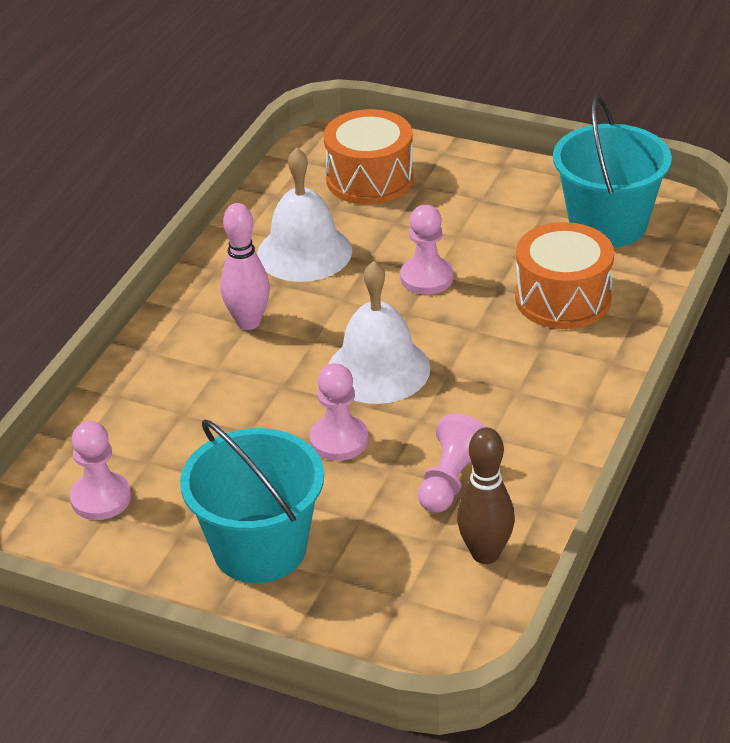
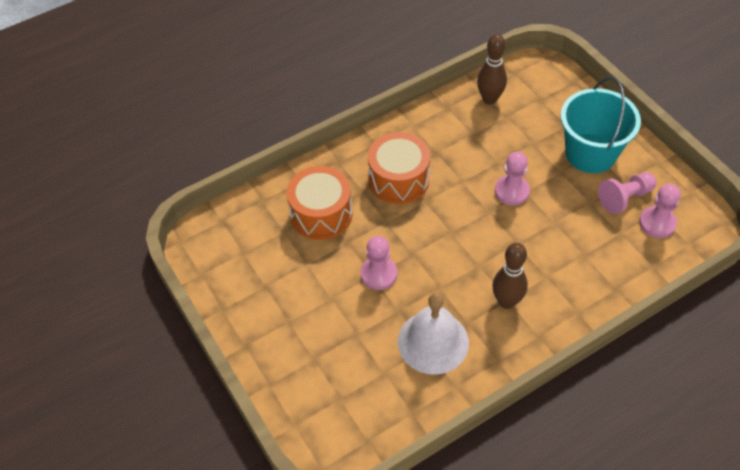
camera: 145 degrees left, 15 degrees up
pink bowling pin [220,203,270,330] -> brown bowling pin [492,243,528,309]
orange drum [324,109,414,205] -> orange drum moved to [368,132,430,204]
white bell [328,261,430,404] -> none
pink pawn [418,413,487,513] -> pink pawn moved to [598,172,656,214]
turquoise bucket [553,96,672,247] -> none

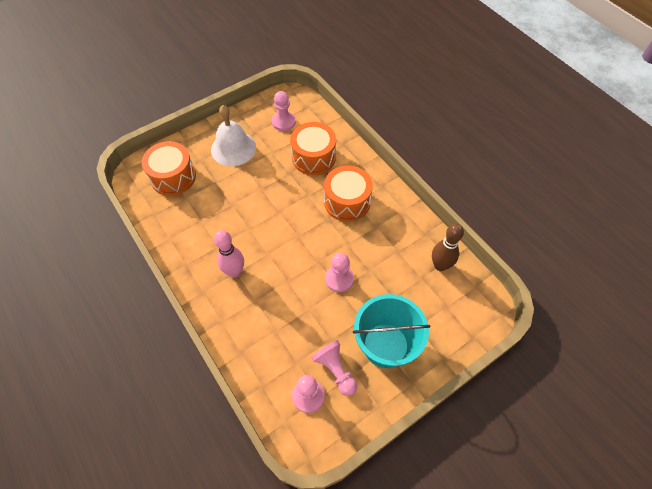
camera: 85 degrees right, 5 degrees up
pink pawn [360,236,397,290] -> pink pawn moved to [272,91,296,131]
white bell [398,293,469,375] -> white bell moved to [211,105,256,166]
brown bowling pin [492,243,528,309] -> pink bowling pin [214,230,244,277]
none -> orange drum [142,141,196,196]

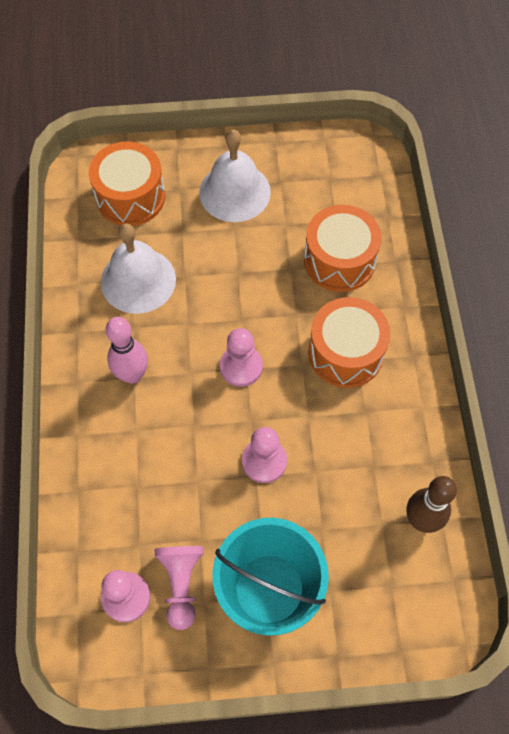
camera: 30 degrees right, 5 degrees up
pink pawn [272,91,296,131] -> pink pawn moved to [220,328,263,387]
none -> white bell [101,224,176,314]

